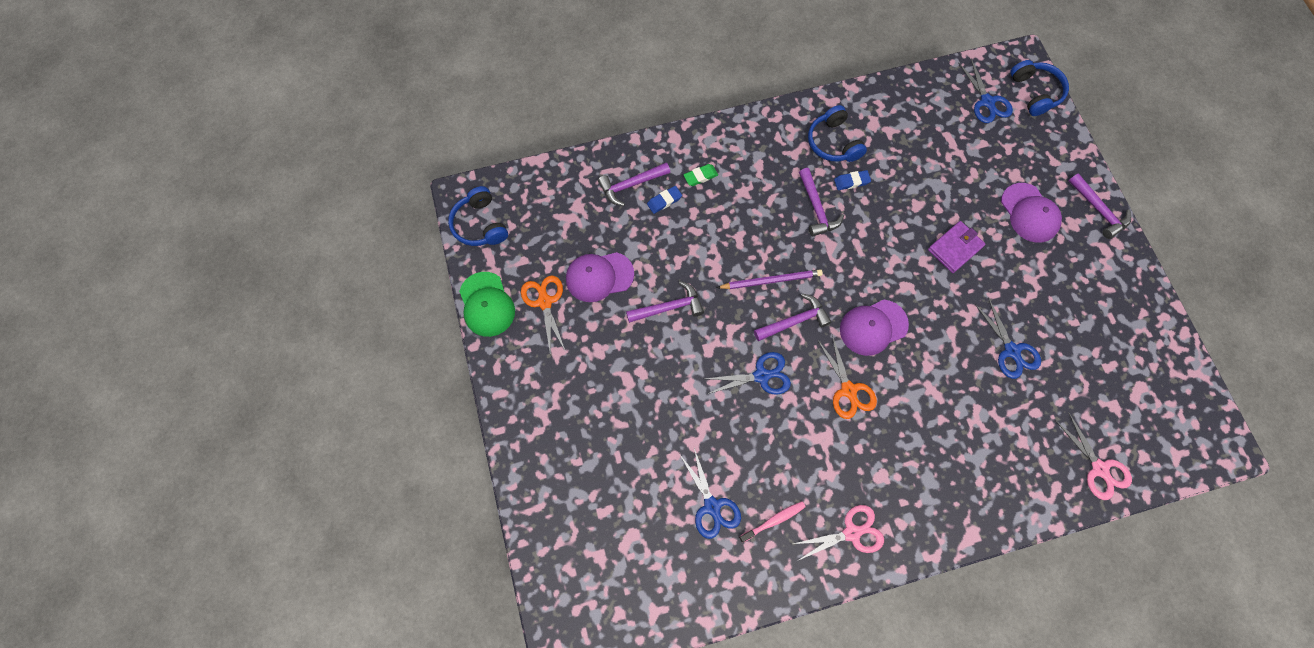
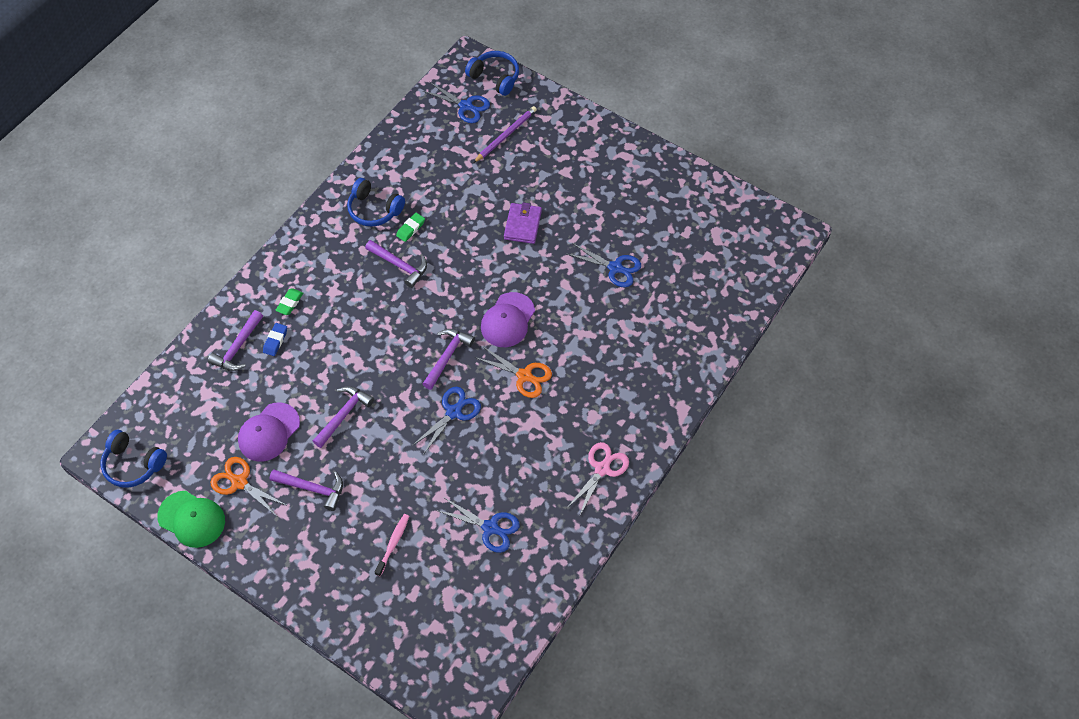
camera: 40 degrees left, 10 degrees down
purple pencil [716,269,823,289] -> purple pencil moved to [473,106,537,163]
pink toothbrush [739,501,806,543] -> pink toothbrush moved to [375,514,409,576]
blue eraser [834,170,871,190] -> green eraser [396,213,425,242]
purple cap [1001,183,1062,243] -> none
pink scissors [1055,412,1132,500] -> none
purple hammer [1069,173,1131,239] -> purple hammer moved to [270,469,343,511]

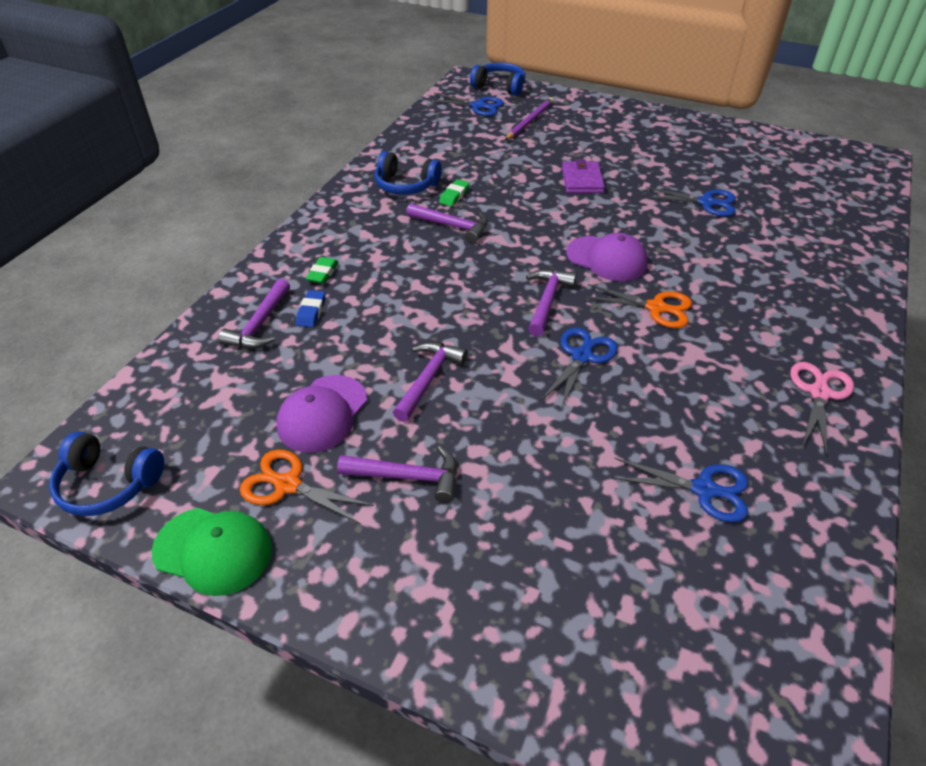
camera: 10 degrees left, 15 degrees down
pink toothbrush [375,514,409,576] -> none
purple cap [481,292,535,347] -> purple cap turned 75 degrees counterclockwise [566,233,648,281]

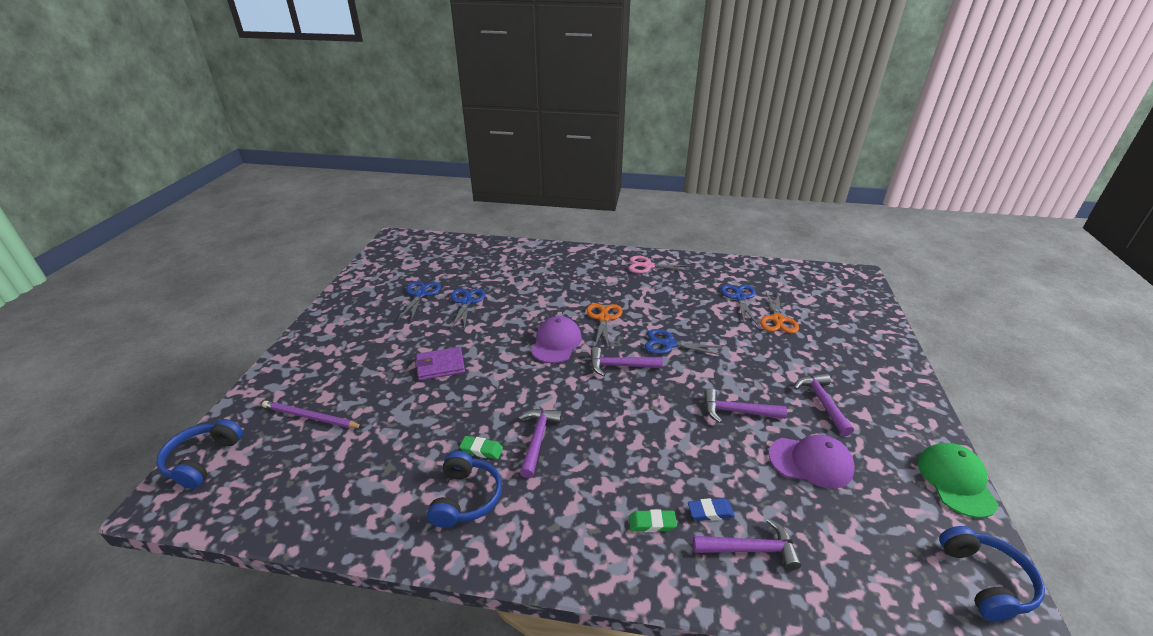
camera: 105 degrees left, 10 degrees down
orange scissors [240,449,374,524] -> orange scissors moved to [760,292,799,333]
blue scissors [429,93,504,116] -> blue scissors moved to [398,281,441,321]

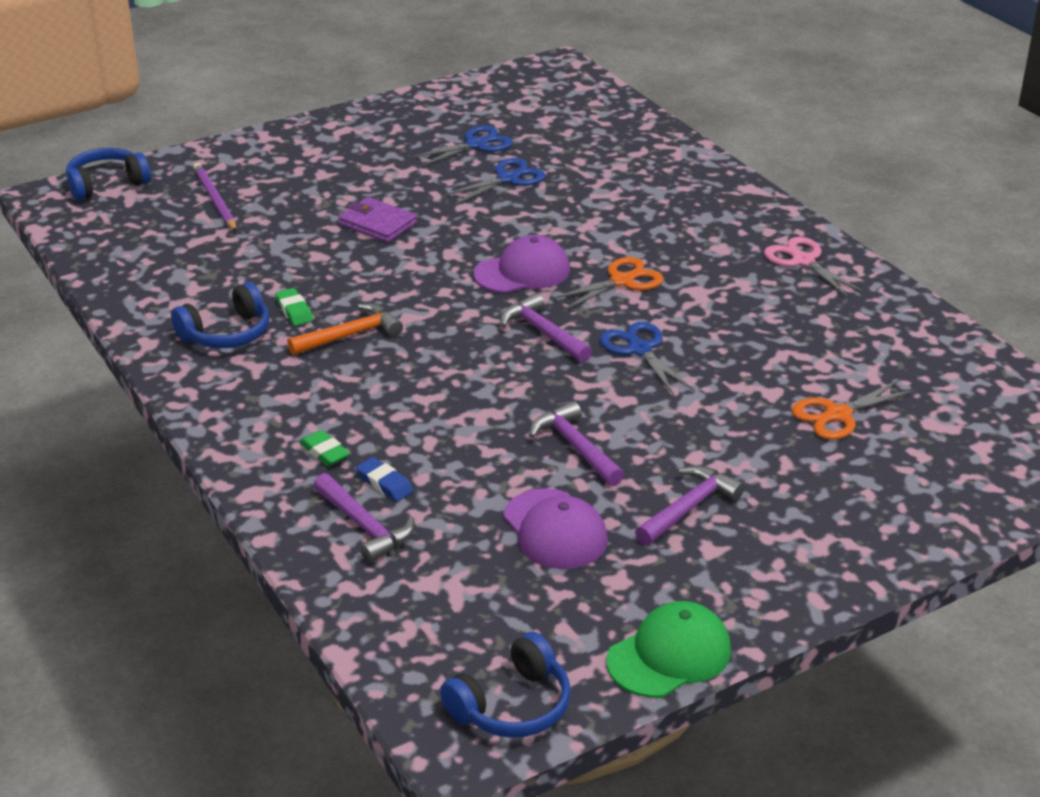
camera: 50 degrees right, 0 degrees up
purple hammer [518,409,562,478] -> orange hammer [287,303,403,355]
blue scissors [721,285,758,325] -> none

